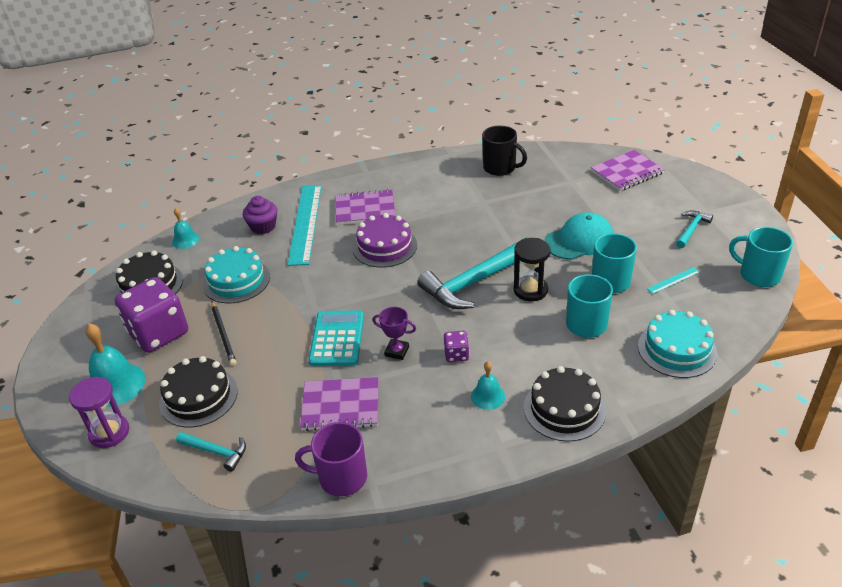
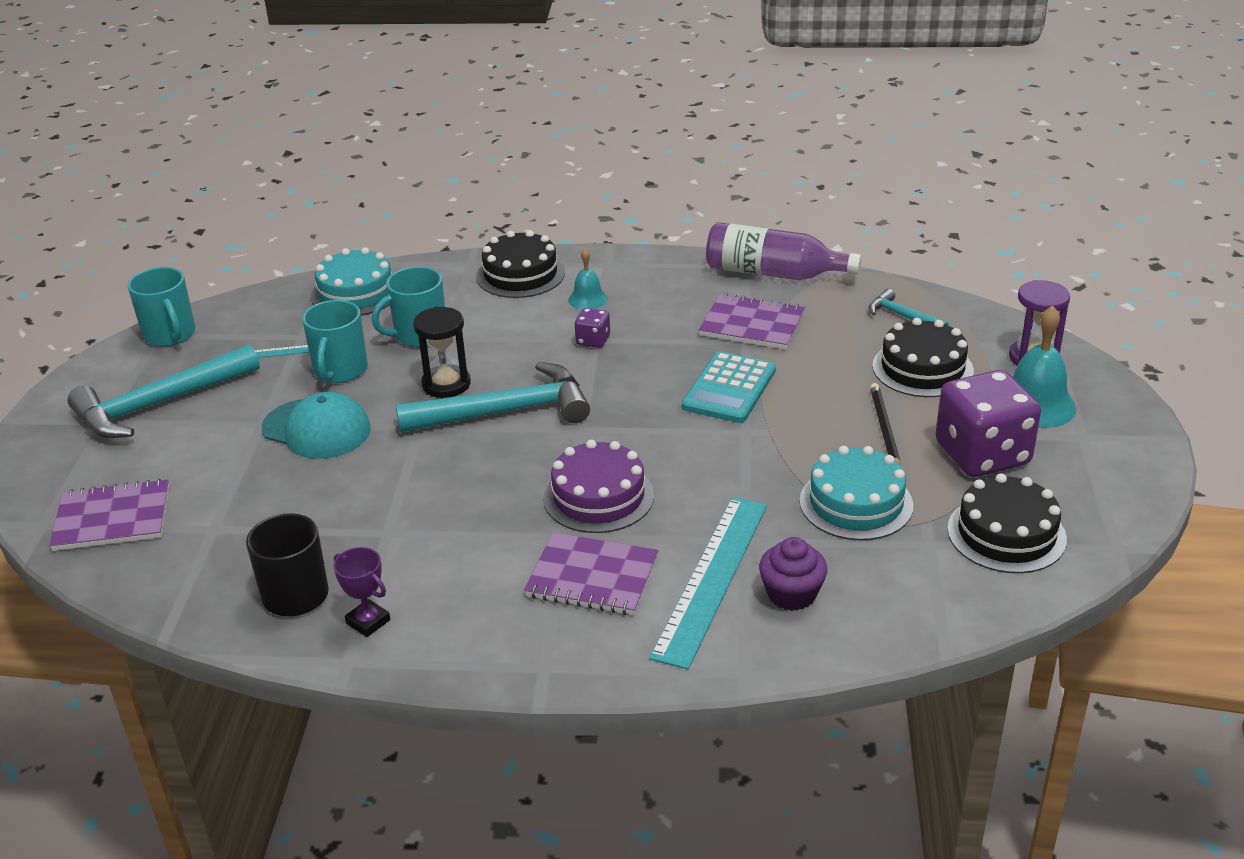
camera: 160 degrees left, 5 degrees down
turquoise bell [172,208,199,249] -> none
purple mug [295,422,367,497] -> purple bottle [706,222,862,280]
purple trophy [372,307,416,360] -> purple trophy moved to [333,547,390,637]
turquoise cap [544,212,614,260] -> turquoise cap turned 150 degrees counterclockwise [262,392,371,459]
turquoise hammer [676,211,713,248] -> turquoise hammer [68,344,260,438], size x2.04

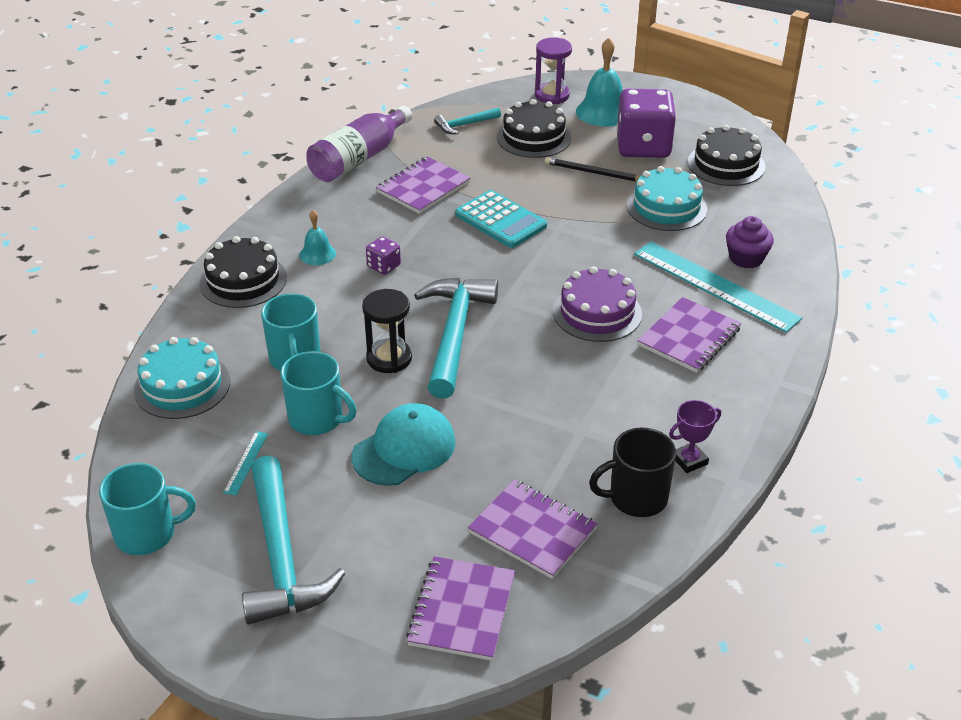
camera: 70 degrees left, 5 degrees up
none -> purple notebook [468,479,598,579]

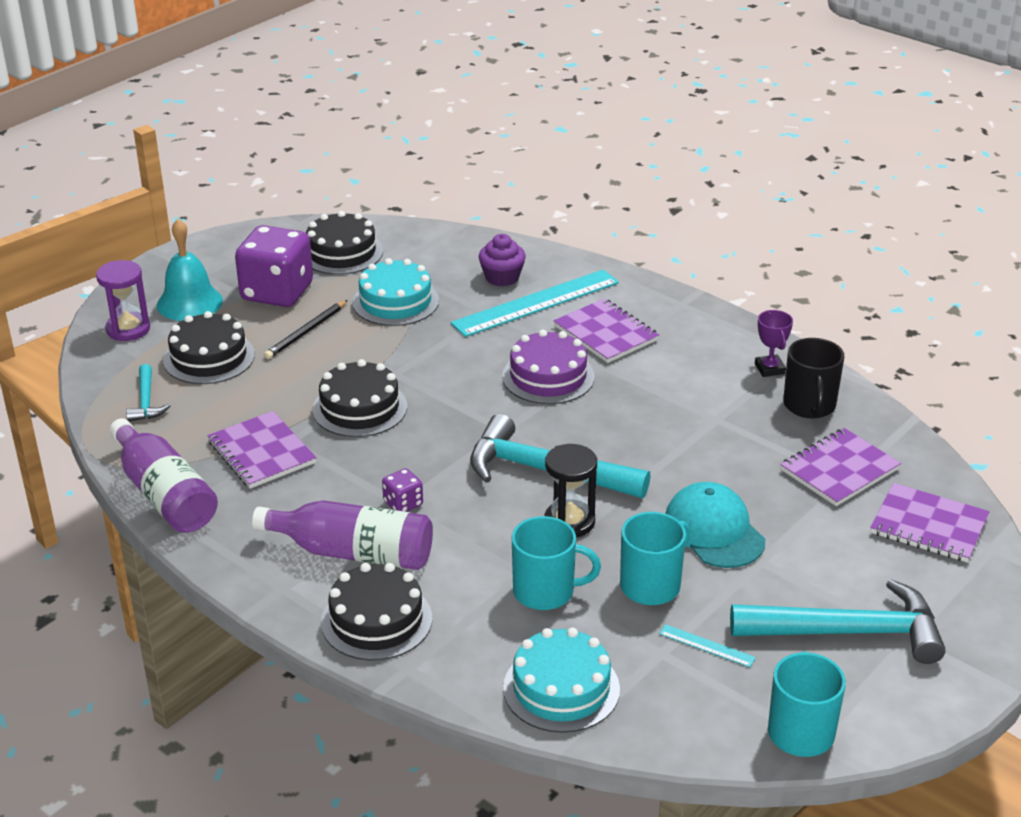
camera: 75 degrees left, 5 degrees down
turquoise bell [299,210,336,265] -> purple bottle [252,500,433,570]
turquoise calculator [455,190,547,248] -> black cake [312,359,407,437]

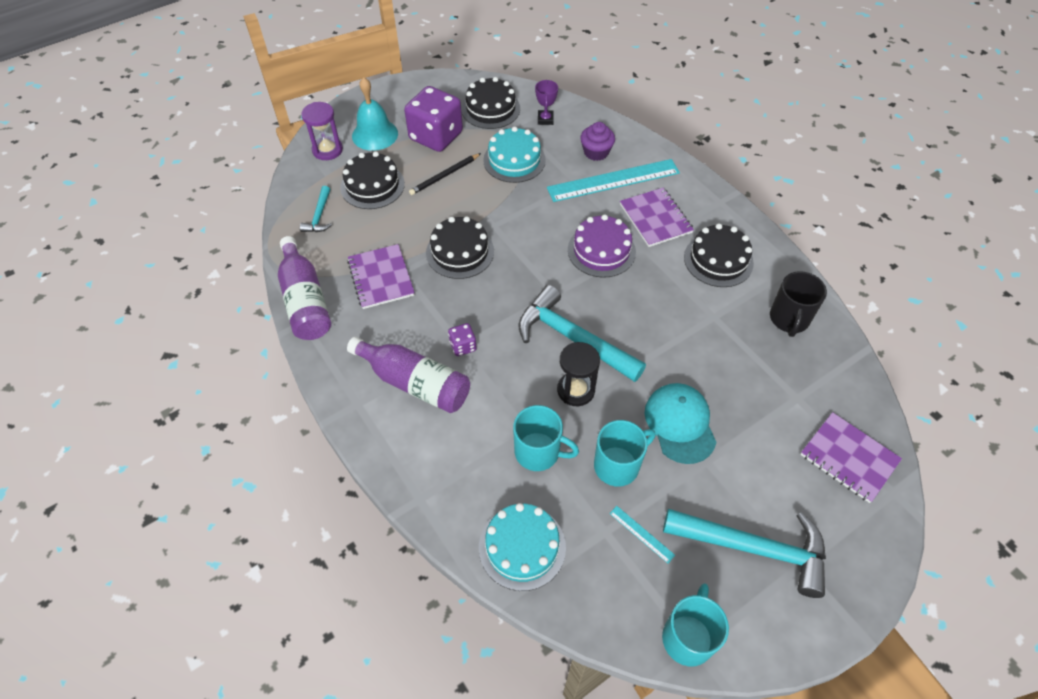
camera: 15 degrees right, 20 degrees up
black cake [321,563,432,660] -> black cake moved to [684,224,754,287]
purple trophy [755,310,793,377] -> purple trophy moved to [535,80,558,125]
purple notebook [780,428,901,506] -> none

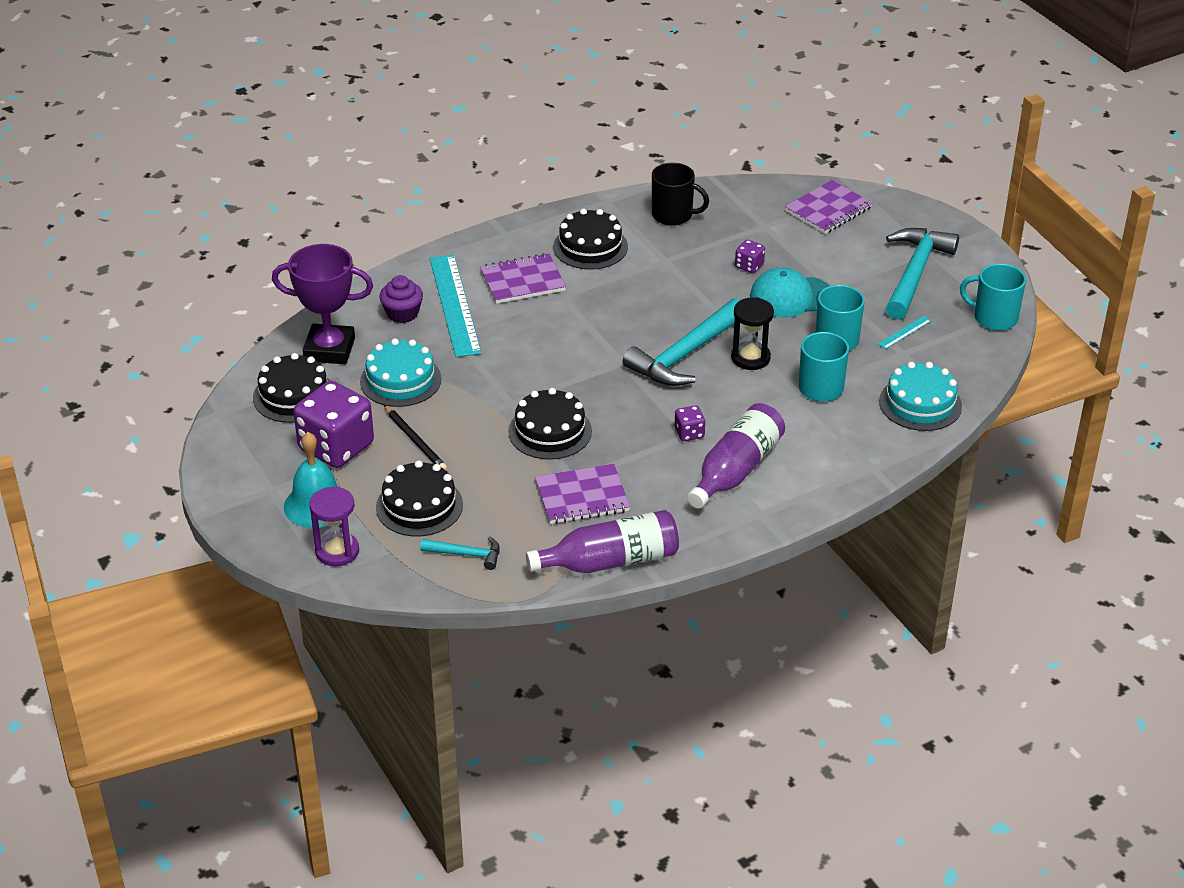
camera: 85 degrees left, 15 degrees down
purple trophy [535,80,558,125] -> purple trophy [272,244,373,364], size x2.09
purple cake [568,214,636,277] -> none
none -> purple dice [735,240,765,273]

